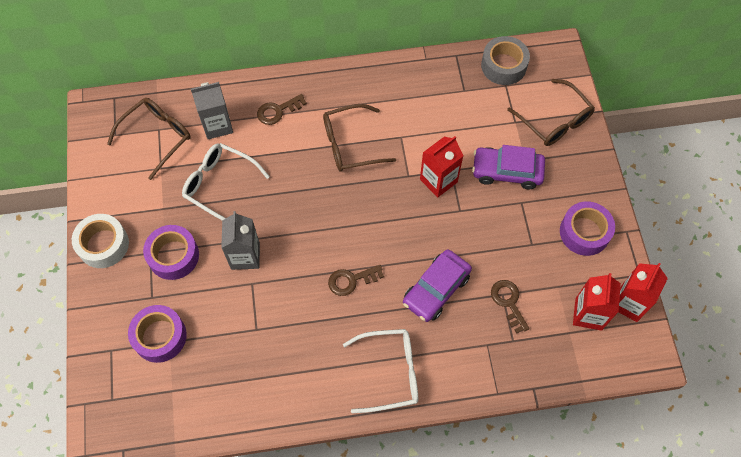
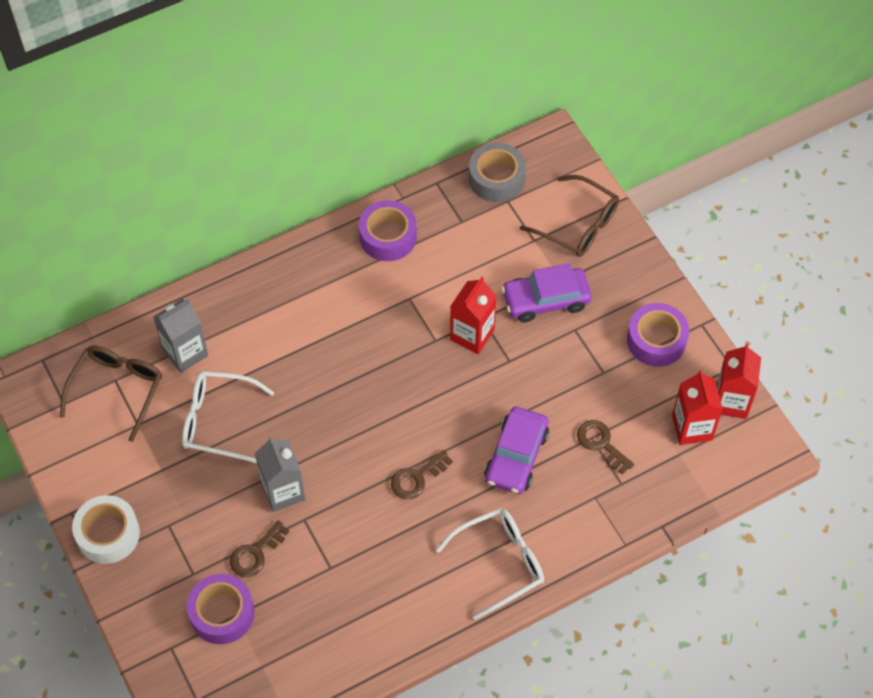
camera: 20 degrees left, 5 degrees down
purple tape [143,225,199,280] -> purple tape moved to [359,200,417,261]
brown key [257,94,307,125] -> brown key moved to [230,520,290,577]
brown glasses [323,104,396,172] -> none

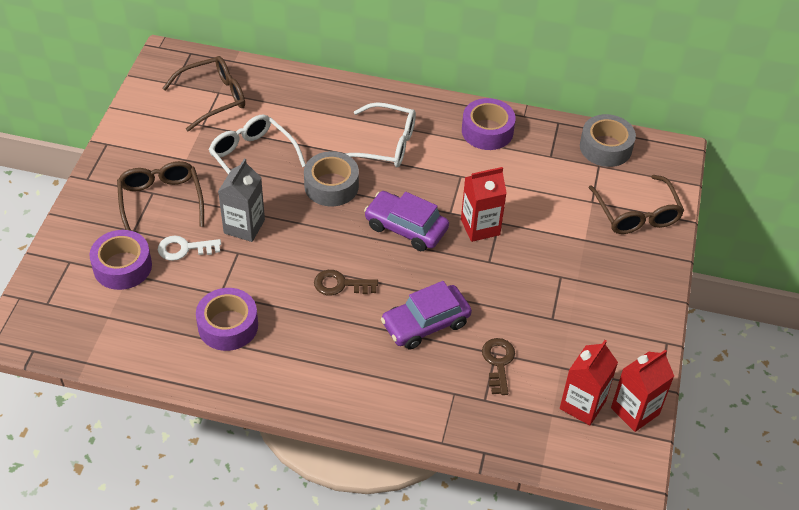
camera: 40 degrees right, 10 degrees down
white tape [72,495,140,564] -> none
grey carton [153,299,208,373] -> none
brown key [230,520,290,577] -> white key [158,236,221,261]
white glasses [436,508,544,620] -> white glasses moved to [346,102,416,167]
purple car [501,263,591,322] -> purple car moved to [364,191,449,251]
purple tape [627,303,689,367] -> purple tape moved to [196,288,258,351]
none -> brown glasses [117,161,204,231]
none -> grey tape [304,151,359,206]

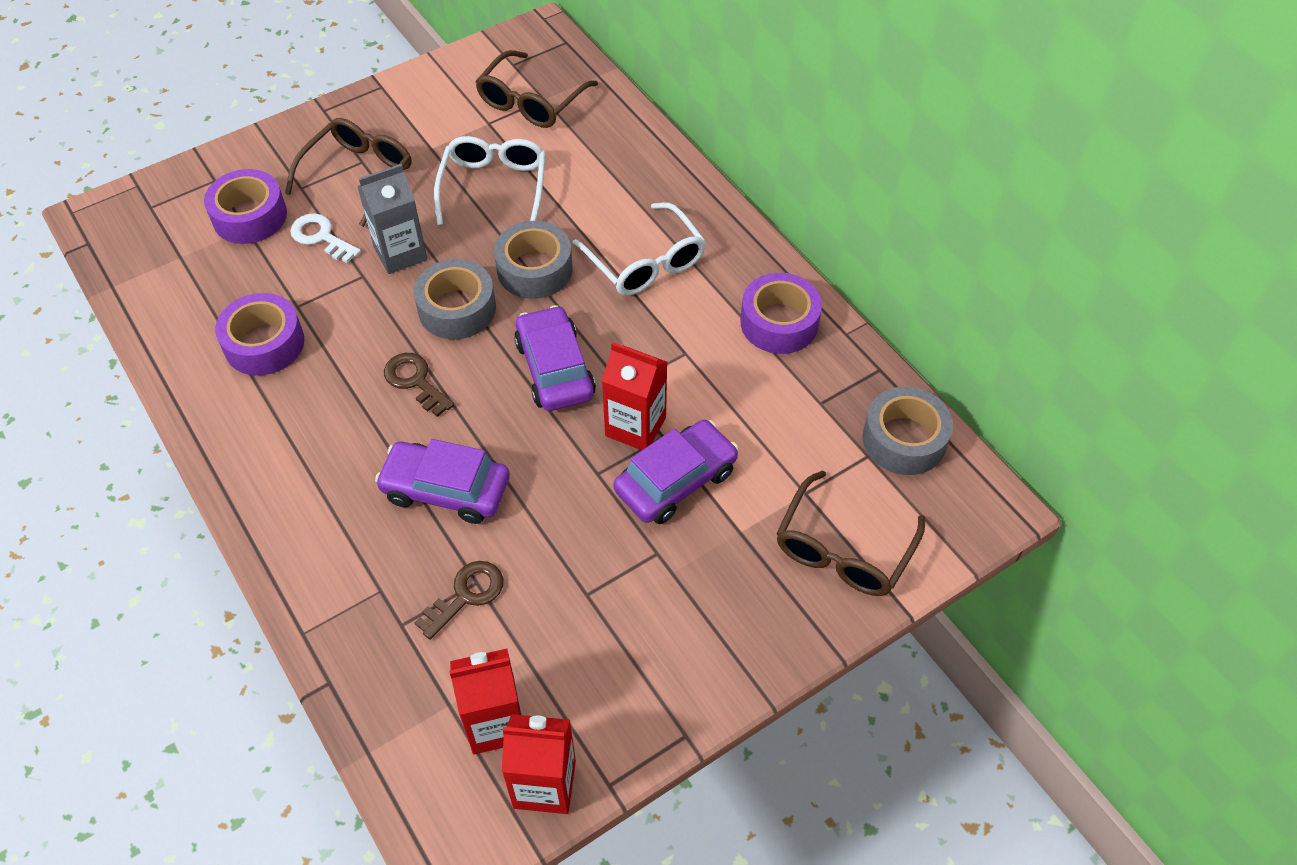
camera: 45 degrees right, 5 degrees up
brown glasses [163,56,245,131] -> brown glasses turned 105 degrees clockwise [475,50,598,128]
none -> grey tape [414,259,496,339]
none -> purple car [614,420,739,524]

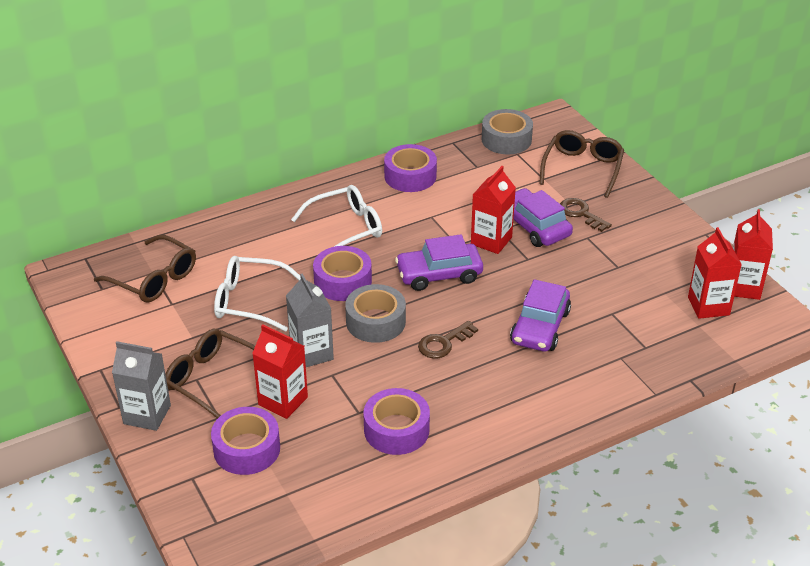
camera: 85 degrees left, 15 degrees down
white key [290,213,361,263] -> red carton [252,324,308,419]
brown key [415,561,503,640] -> brown key moved to [560,198,612,232]
grey tape [494,221,573,299] -> purple tape [313,246,372,301]
brown glasses [776,470,925,596] -> brown glasses turned 105 degrees counterclockwise [539,130,624,198]
none -> grey carton [112,341,171,431]

